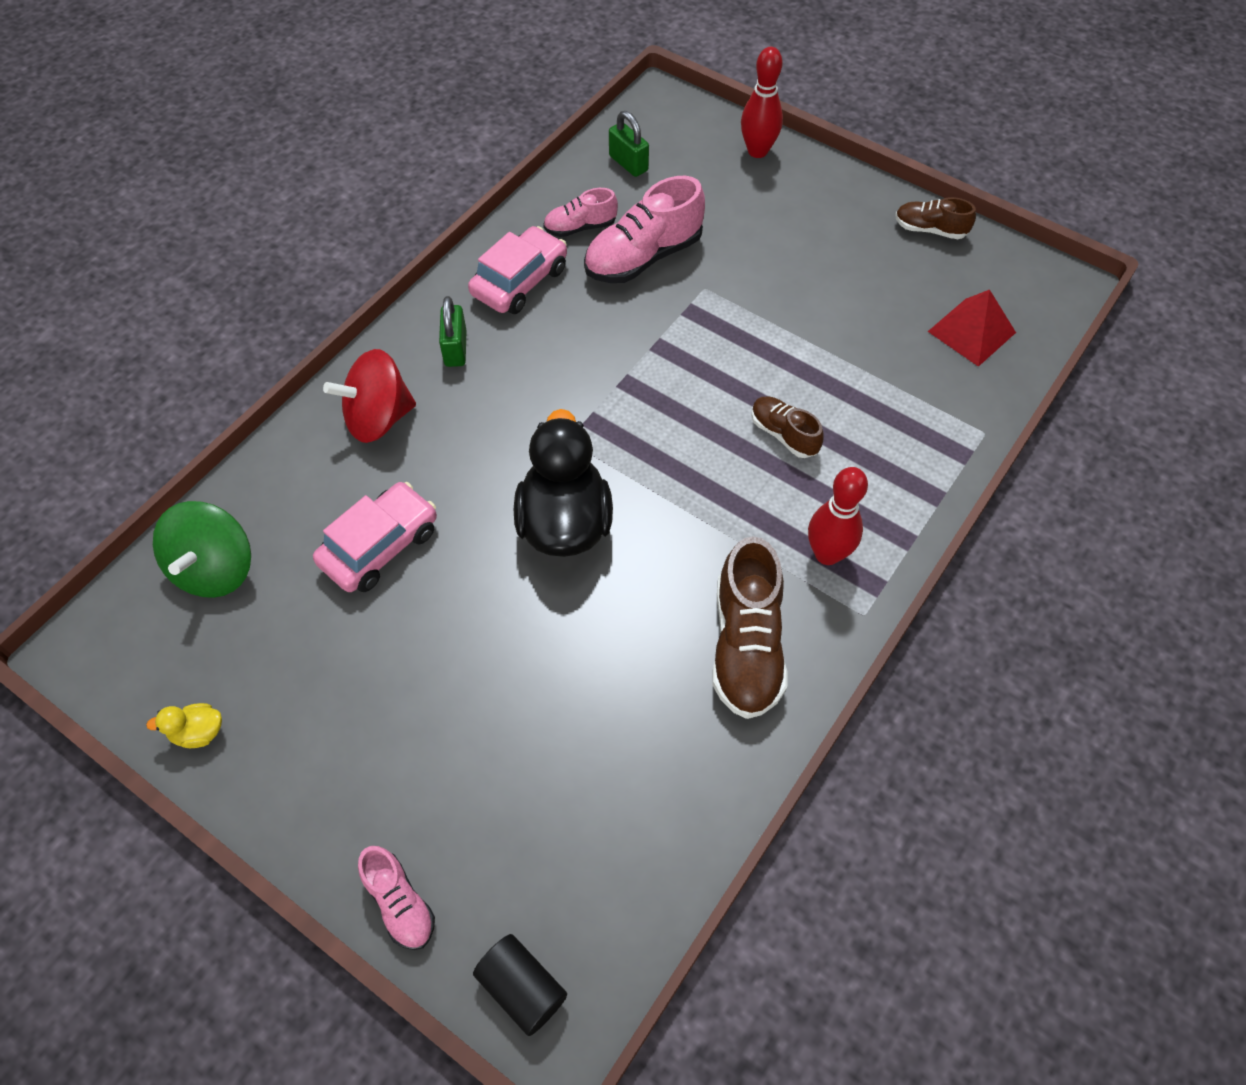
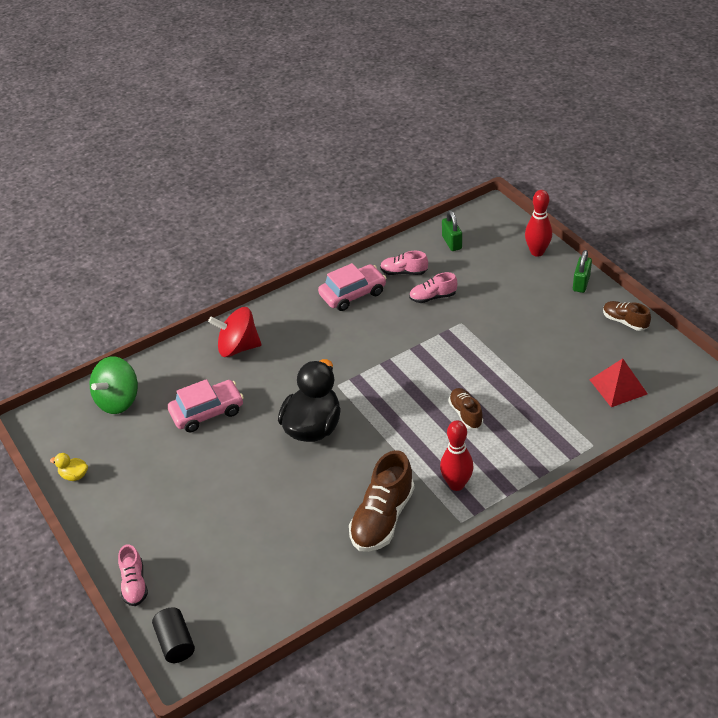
camera: 25 degrees right, 15 degrees down
green padlock [439,296,467,367] -> green padlock moved to [573,250,592,293]
pink shoe [584,176,705,283] -> pink shoe [409,272,457,303], size x0.56

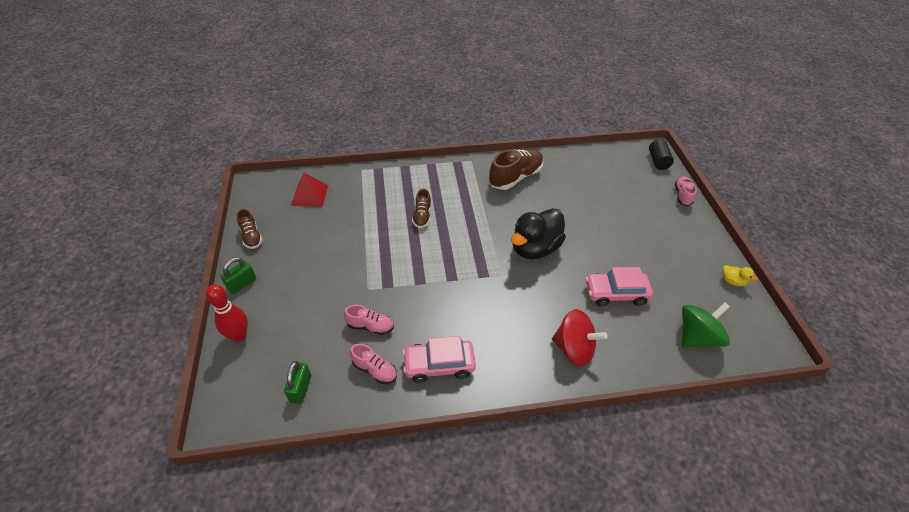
camera: 160 degrees left, 5 degrees up
red bowling pin [440,420,474,491] -> none

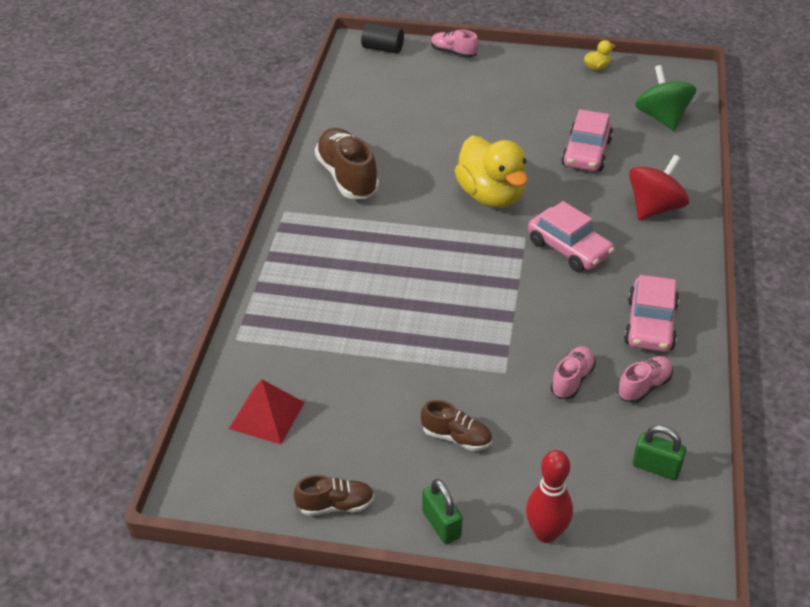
camera: 70 degrees left, 5 degrees down
brown shoe [412,189,431,228] -> brown shoe moved to [421,400,492,451]
black duck [511,208,566,259] -> yellow duck [454,136,528,208]
none -> pink car [528,201,614,272]

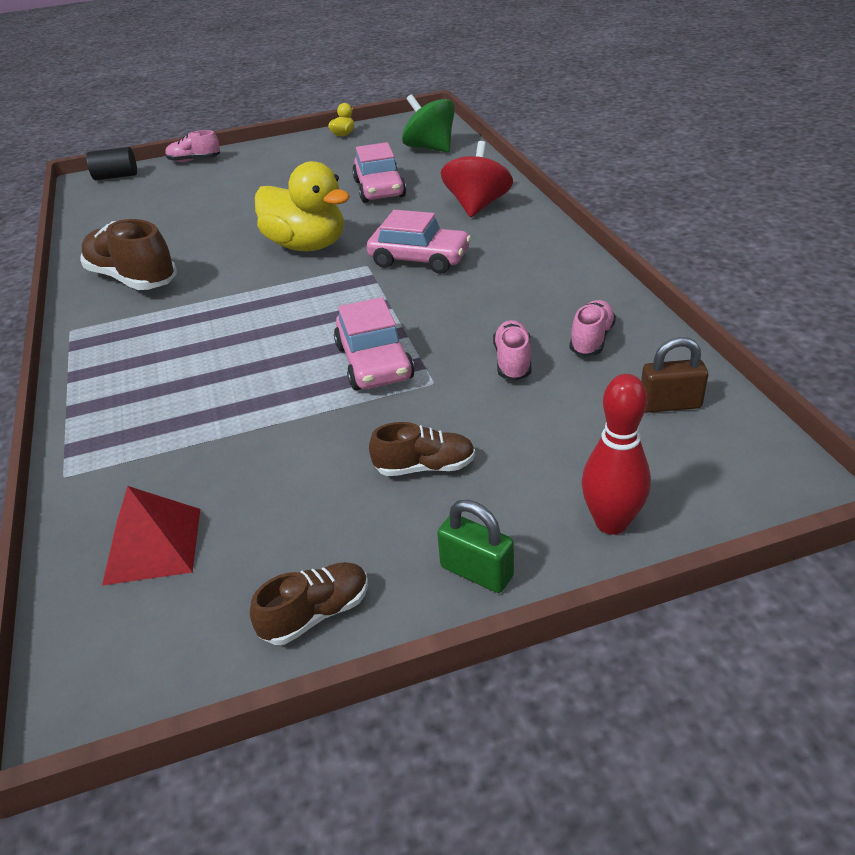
camera: 25 degrees left, 5 degrees down
pink car [624,275,679,352] -> pink car moved to [334,297,415,390]
green padlock [633,425,686,480] -> brown padlock [641,337,708,413]

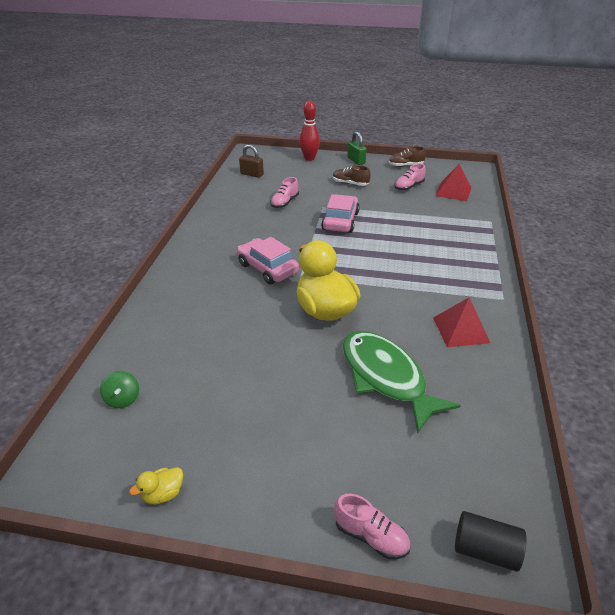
camera: 155 degrees left, 0 degrees up
brown shoe [80,219,177,290] -> red pyramid [433,297,490,347]
pink car [352,142,406,203] -> none
green spinning top [402,94,455,152] -> green spinning top [100,371,139,408], size x0.53
red spinning top [441,141,513,217] -> none
pink shoe [569,300,616,356] -> pink shoe moved to [394,164,426,191]
none -> green fish [343,331,461,433]

